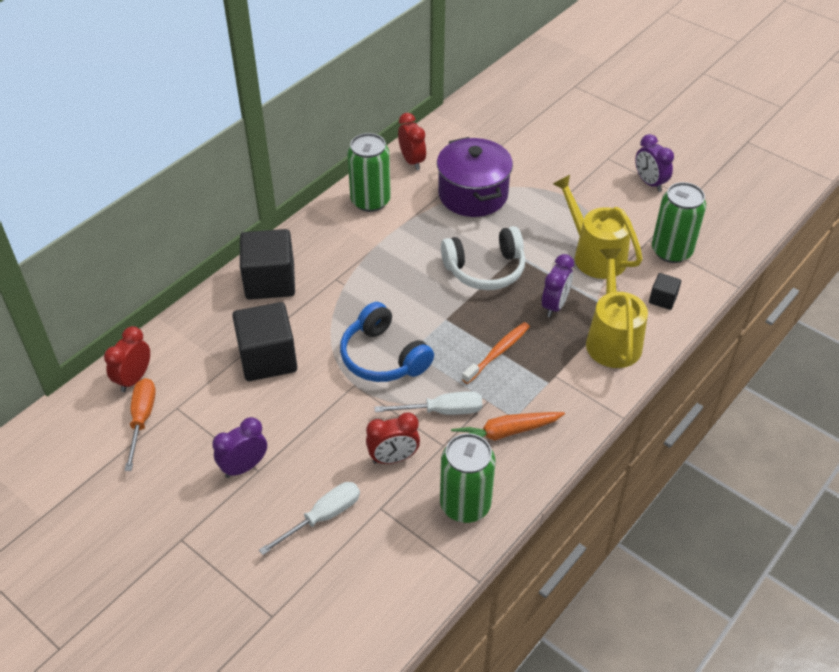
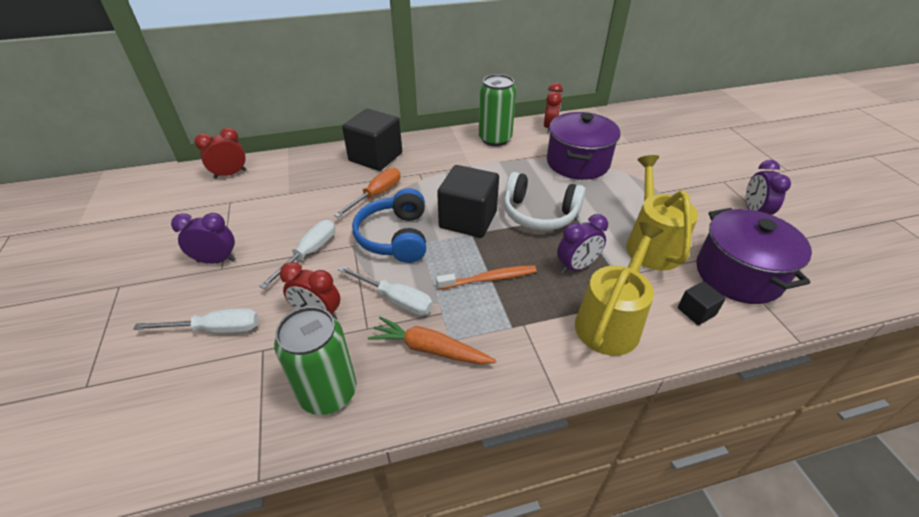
camera: 35 degrees right, 5 degrees down
orange screwdriver [125,378,156,471] -> orange screwdriver moved to [334,168,400,217]
black cube [232,302,297,381] -> black cube moved to [437,165,499,238]
green can [652,182,706,263] -> purple pot [696,208,812,304]
none -> white screwdriver [259,220,335,289]

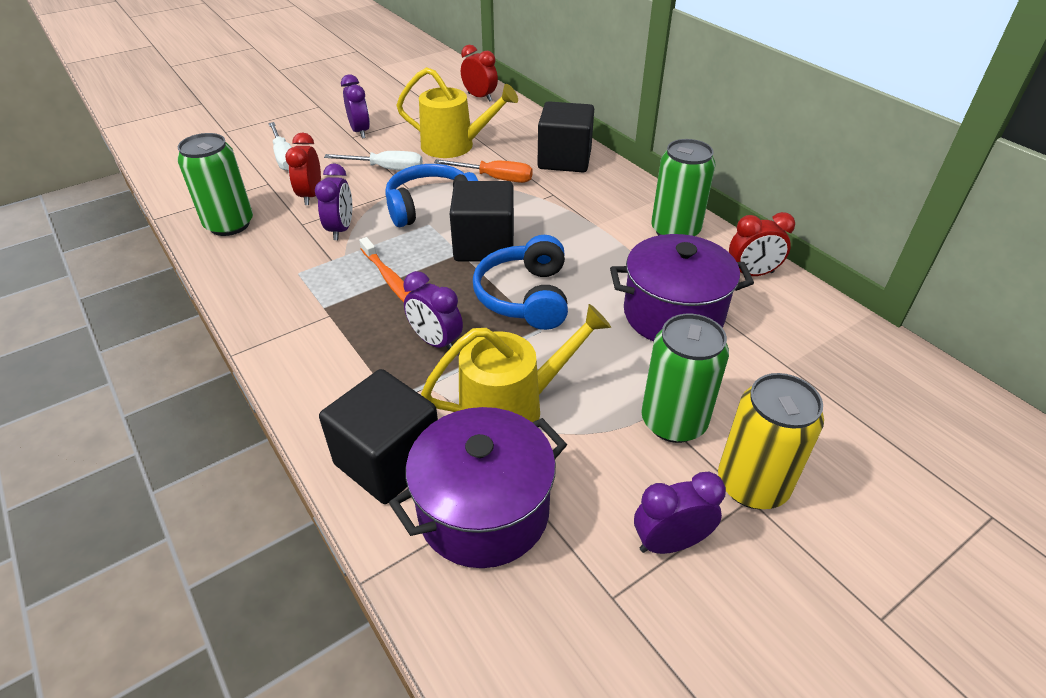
camera: 70 degrees right, 0 degrees up
white screwdriver [338,266,433,316] -> purple clock [315,163,352,240]
orange carrot [368,316,496,364] -> none
white headphones [504,172,586,231] -> blue headphones [473,235,568,330]
yellow watering can [575,222,663,356] -> yellow watering can moved to [396,67,518,158]
black cube [678,281,726,325] -> black cube [319,369,438,504], size x2.11
none -> green can [641,314,729,443]
none -> yellow can [718,373,824,509]

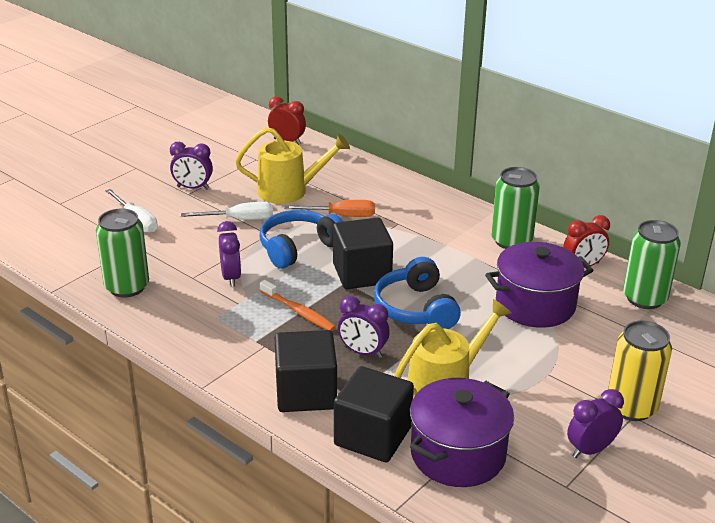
camera: 15 degrees left, 10 degrees down
red clock [285,133,321,205] -> none
purple clock [341,74,370,138] -> purple clock turned 135 degrees clockwise [170,142,213,189]
black cube [537,101,594,172] -> black cube moved to [274,330,337,412]
green can [641,314,729,443] -> green can moved to [623,220,681,309]

